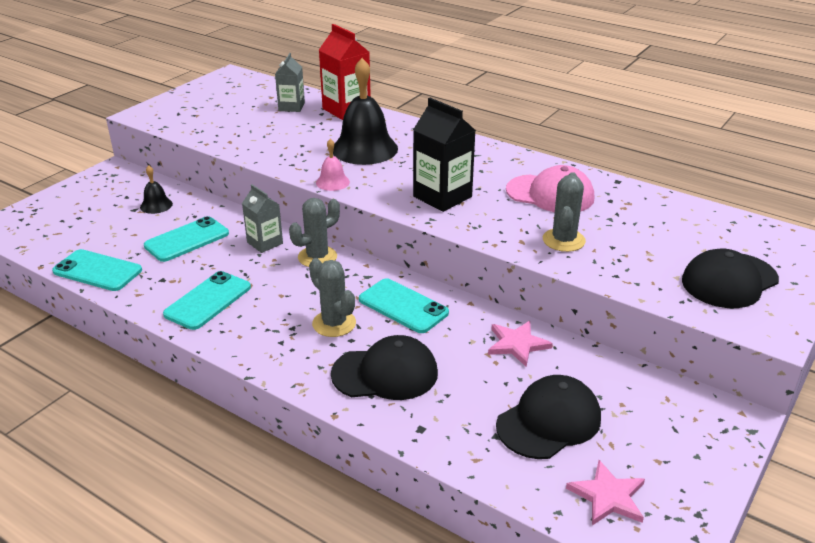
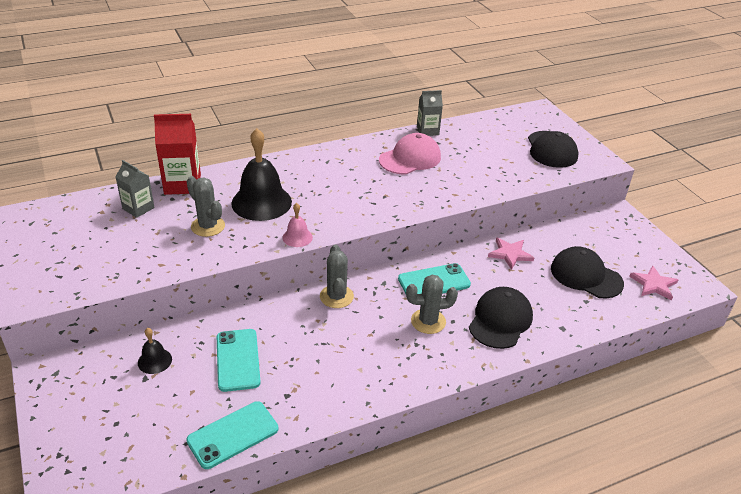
camera: 60 degrees left, 5 degrees up
turquoise phone [163,271,251,330] -> none
grey carton [242,184,283,253] -> grey carton moved to [417,90,443,136]
black carton [413,98,476,212] -> none
black cap [496,375,601,459] -> black cap turned 45 degrees counterclockwise [551,246,624,298]
grey cactus [543,172,586,252] -> grey cactus moved to [187,176,225,237]

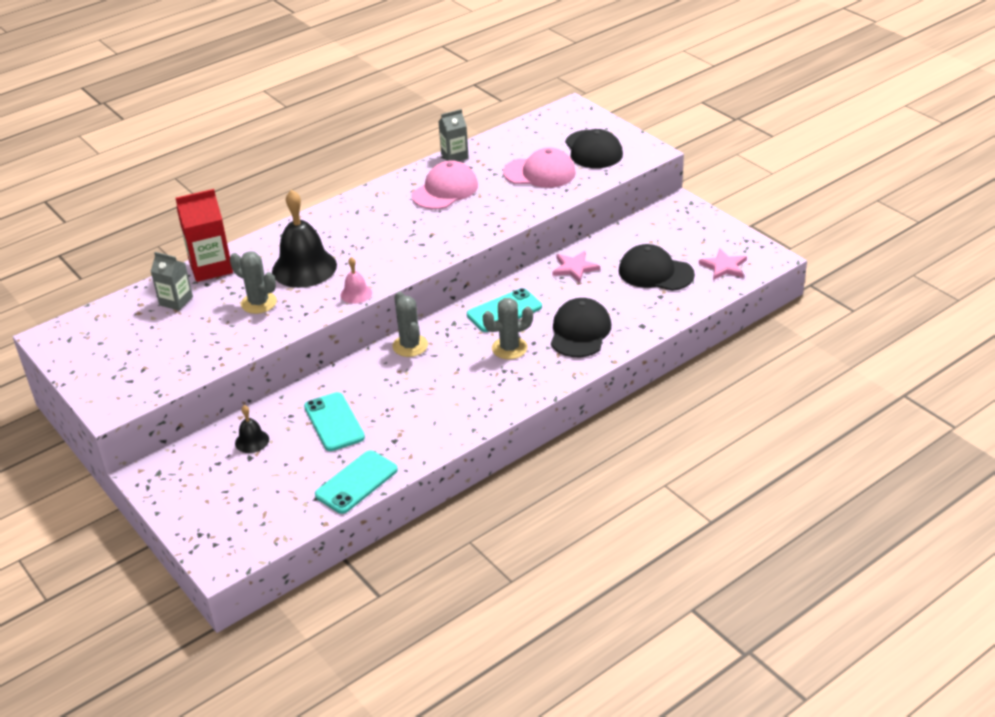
camera: 10 degrees left, 0 degrees up
none -> pink cap [503,147,576,188]

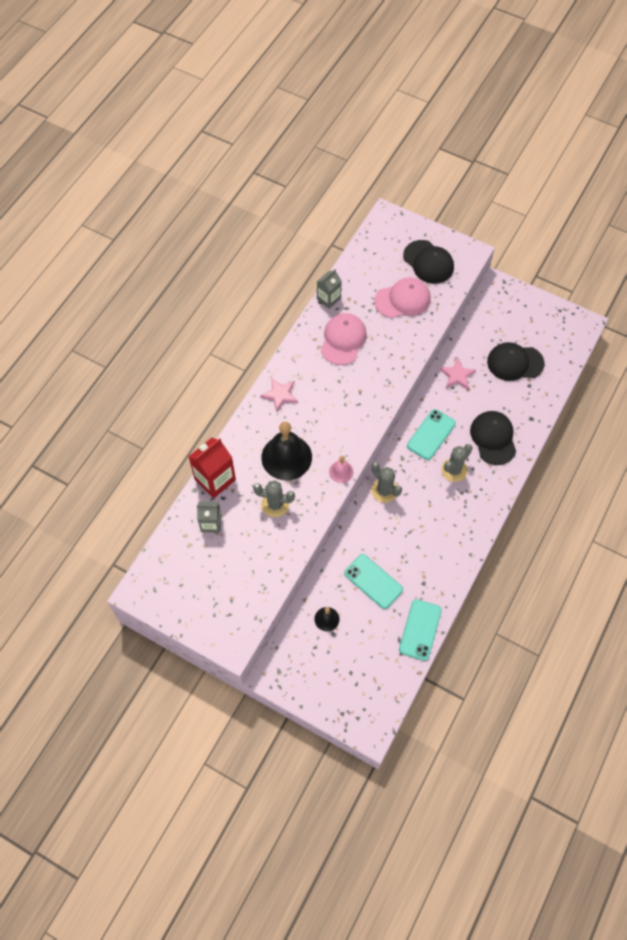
camera: 25 degrees left, 25 degrees up
pink star [699,248,747,280] -> pink star moved to [260,378,298,412]

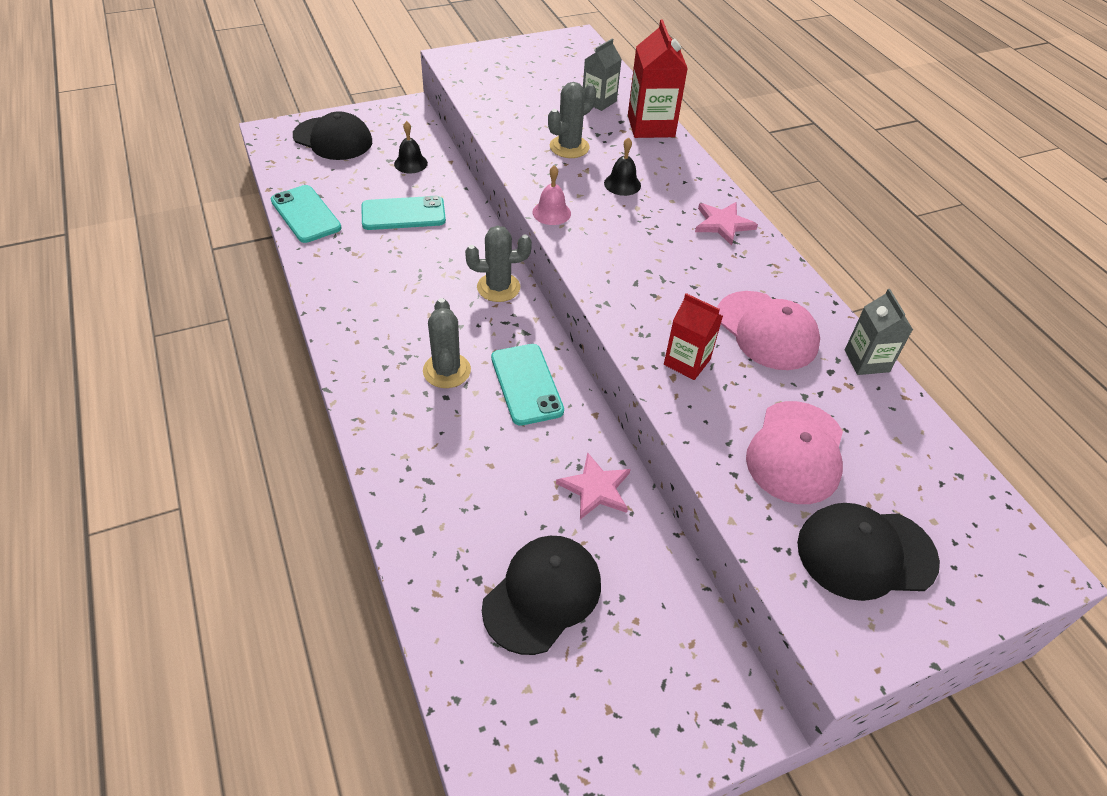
camera: 125 degrees right, 15 degrees down
black bell [261,422,312,480] -> black bell [604,137,641,196], size x0.48
black cap [470,411,516,465] -> black cap moved to [293,111,372,160]
none -> red carton [664,293,723,380]

